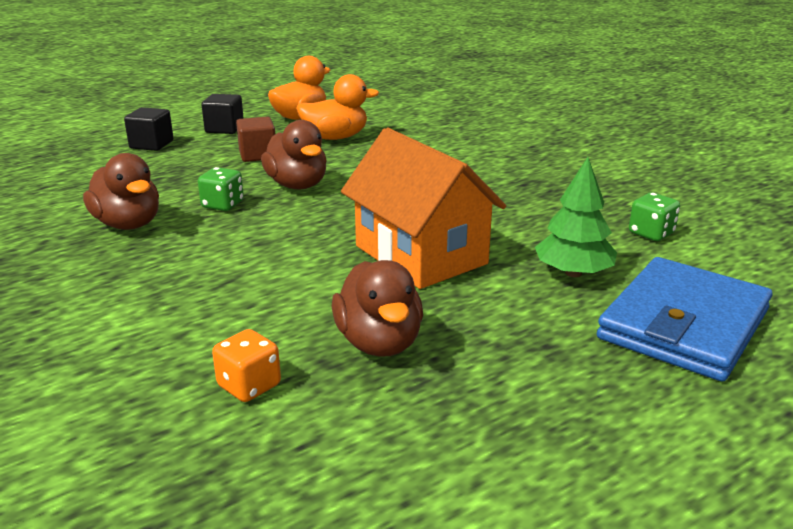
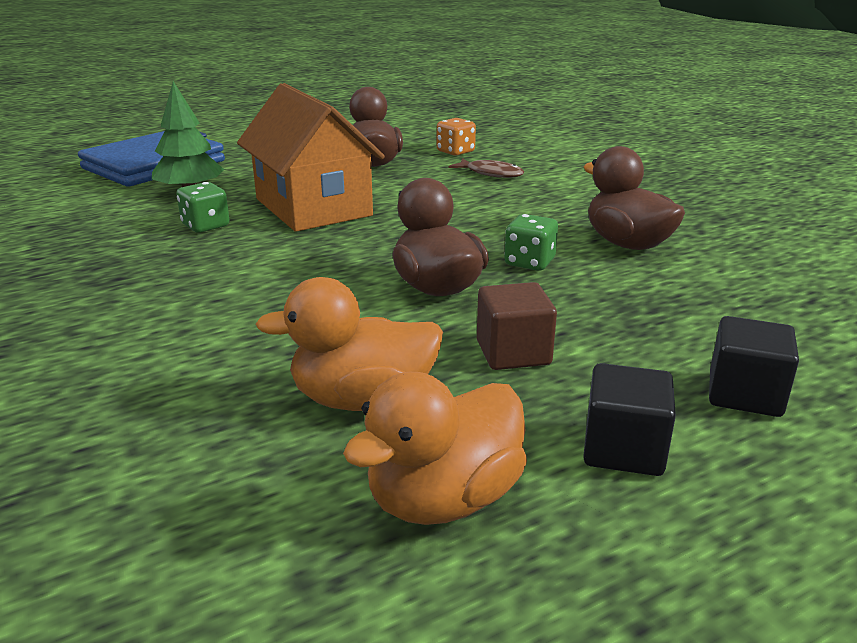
camera: 175 degrees left, 0 degrees up
green dice [629,192,680,241] -> green dice moved to [176,182,230,232]
none -> brown fish [449,158,524,178]

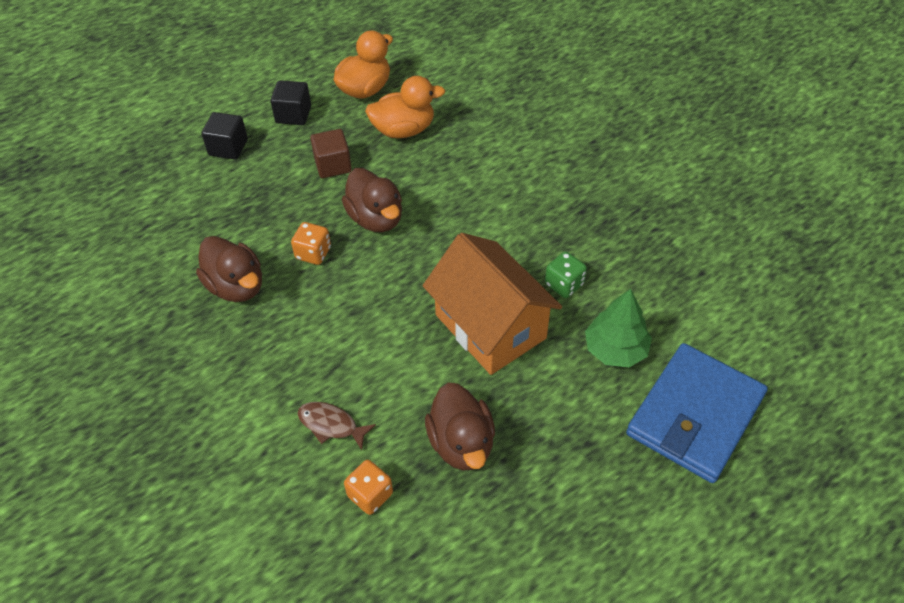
camera: 175 degrees right, 25 degrees up
green dice [504,214,558,271] -> orange dice [291,222,331,265]

